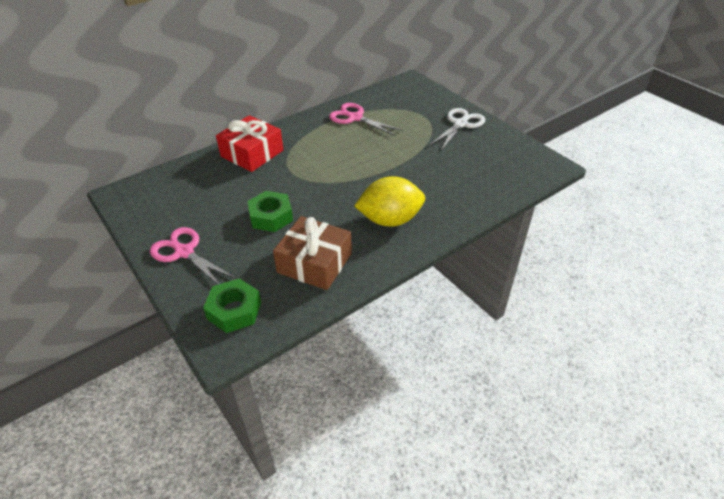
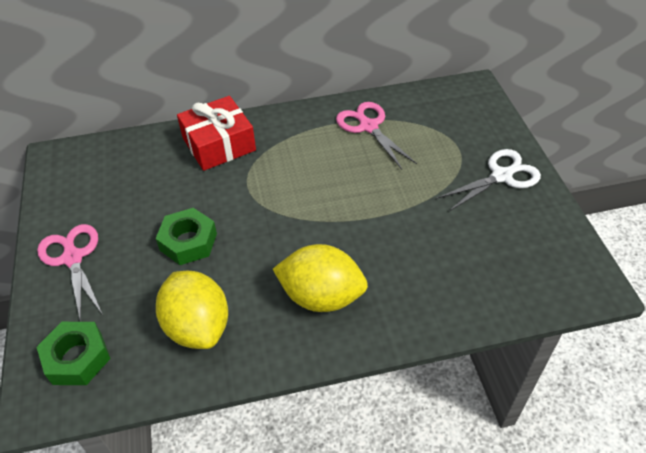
camera: 25 degrees right, 5 degrees up
brown gift [273,216,352,290] -> yellow lemon [156,271,228,349]

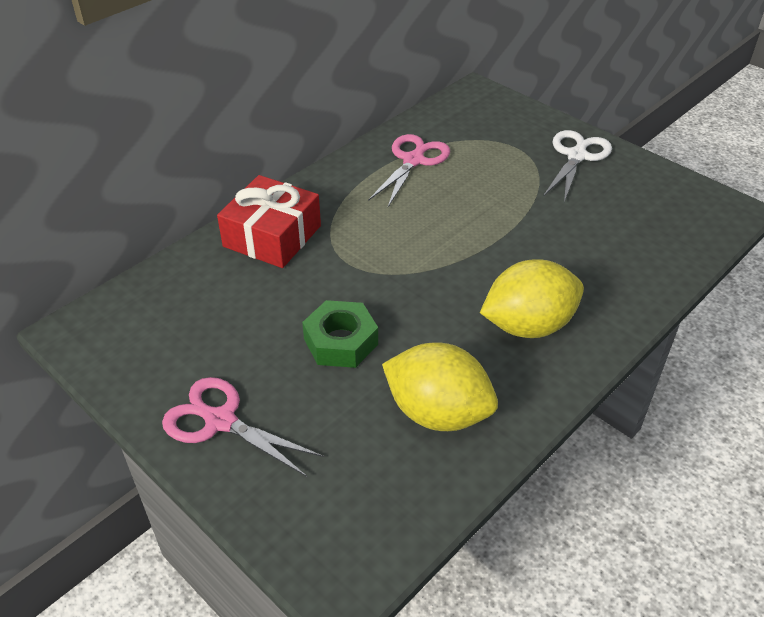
camera: 35 degrees left, 5 degrees down
green nut [36,322,111,385] -> none
pink scissors [336,102,417,169] -> pink scissors turned 90 degrees clockwise [368,134,450,207]

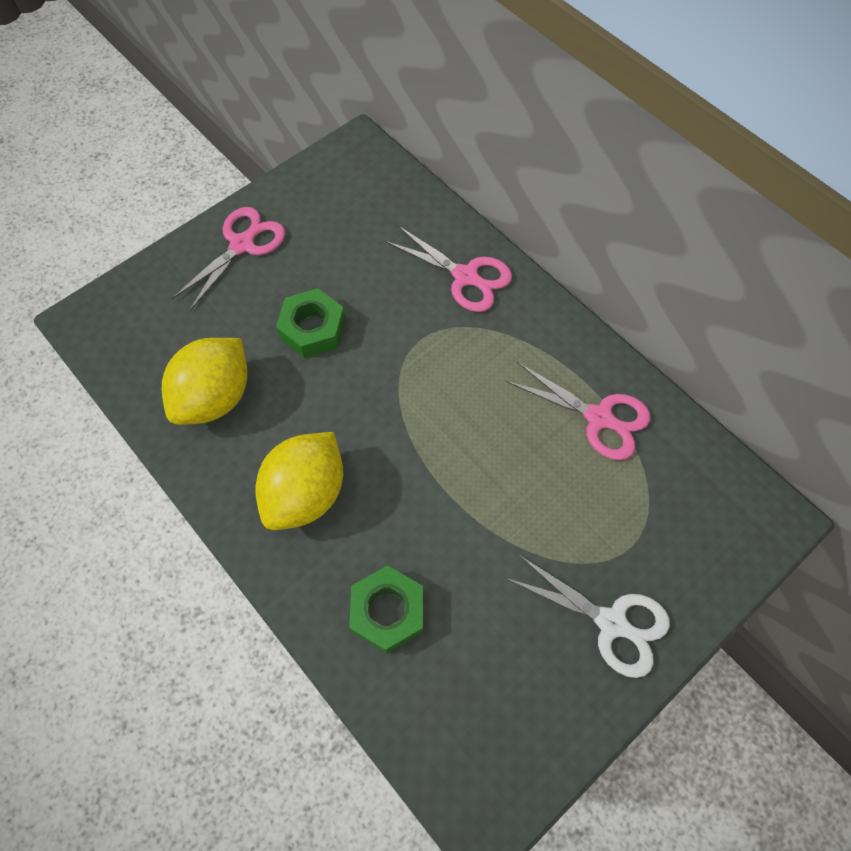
camera: 95 degrees right, 20 degrees up
red gift [217,175,321,268] -> pink scissors [385,226,512,312]
yellow lemon [480,259,584,338] -> yellow lemon turned 45 degrees clockwise [255,432,343,530]
none -> green nut [349,565,423,654]

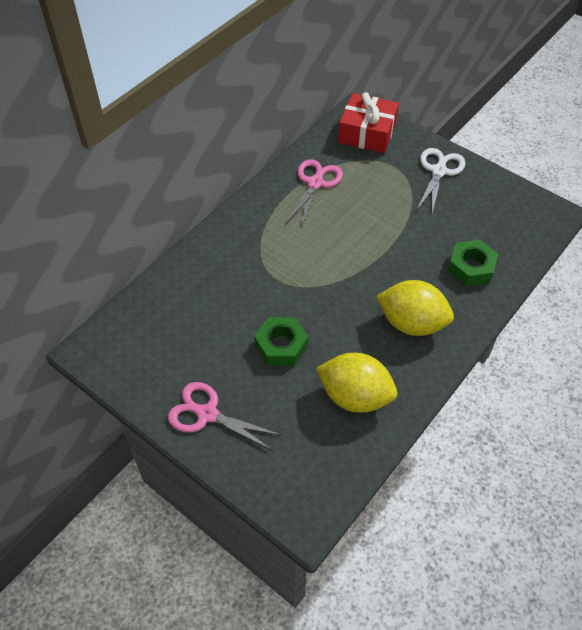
camera: 100 degrees left, 10 degrees down
pink scissors [385,226,512,312] -> none
none -> red gift [338,92,399,153]

